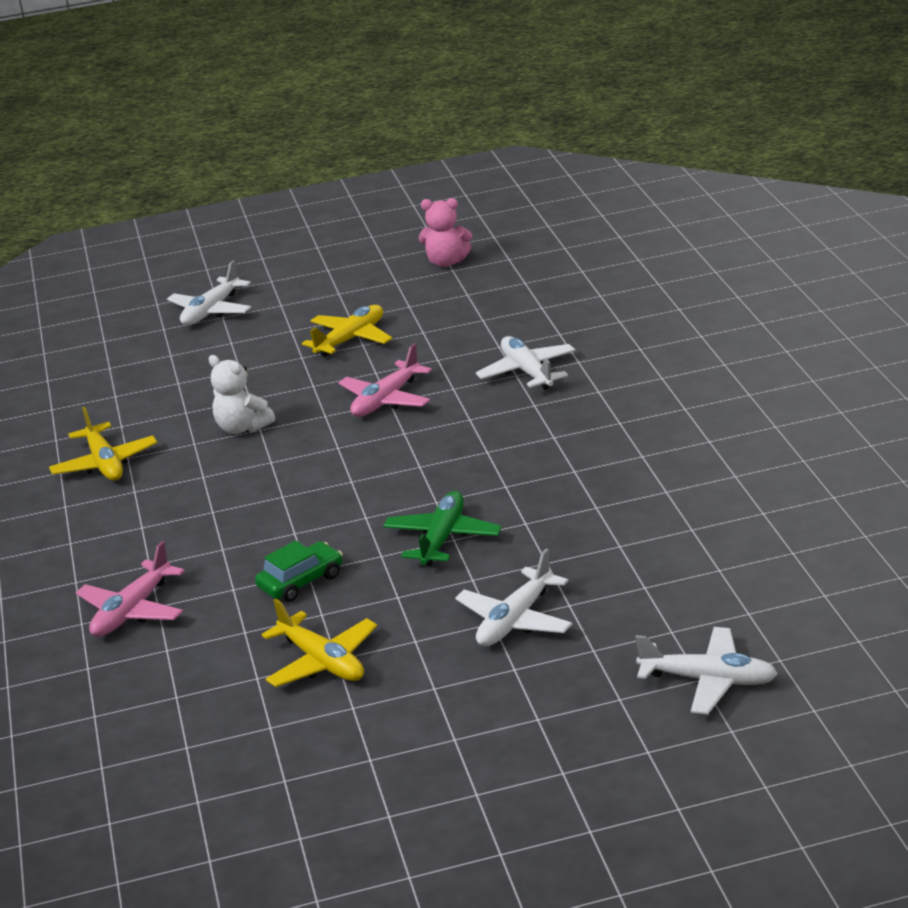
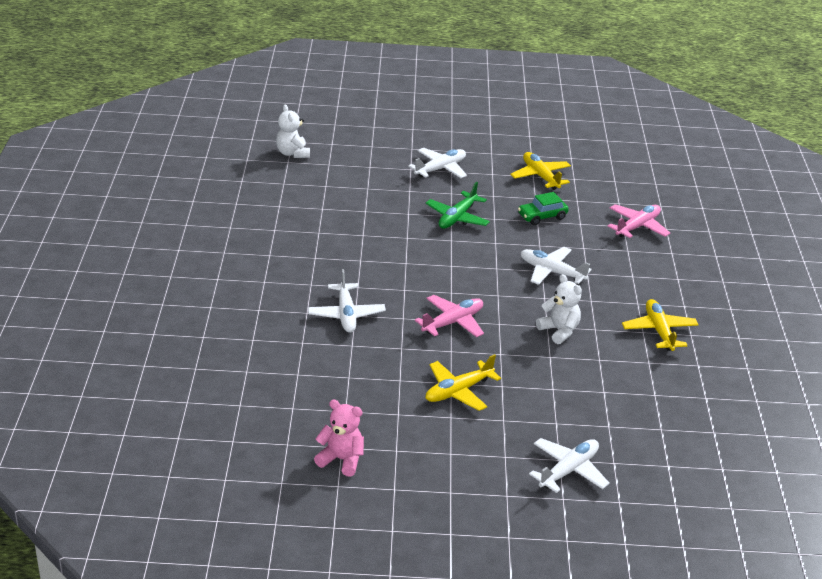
camera: 170 degrees left, 5 degrees up
white plane [635,627,778,714] -> white plane moved to [520,247,592,285]
none -> white teddy bear [276,105,310,158]

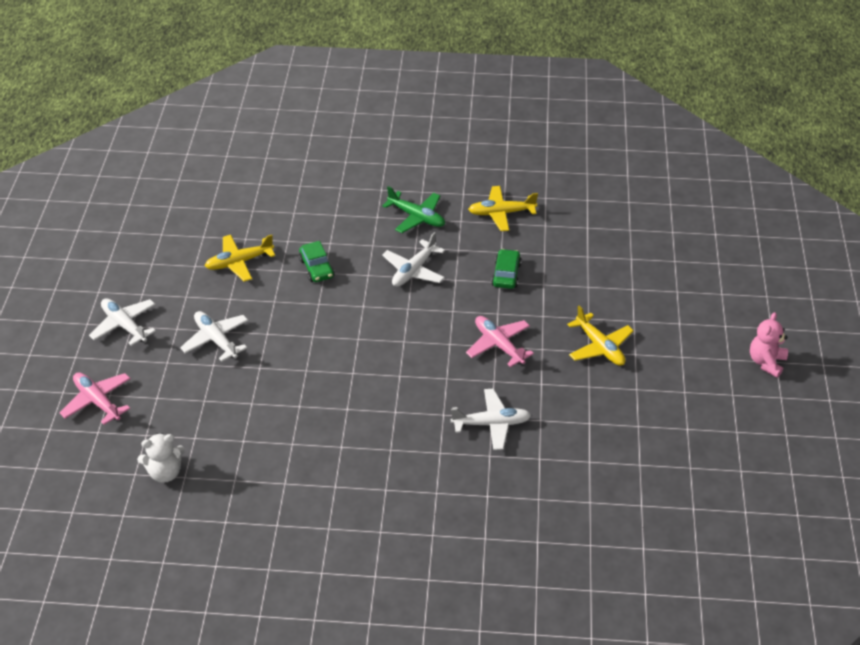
camera: 85 degrees left, 10 degrees up
pink teddy bear [314,400,364,477] -> pink teddy bear moved to [750,312,788,378]
green plane [426,182,490,229] -> green plane moved to [382,186,445,233]
white plane [529,438,610,493] -> white plane moved to [89,298,156,346]
white teddy bear [536,274,582,344] -> green car [491,249,522,289]
pink plane [608,204,670,238] -> pink plane moved to [60,372,131,425]

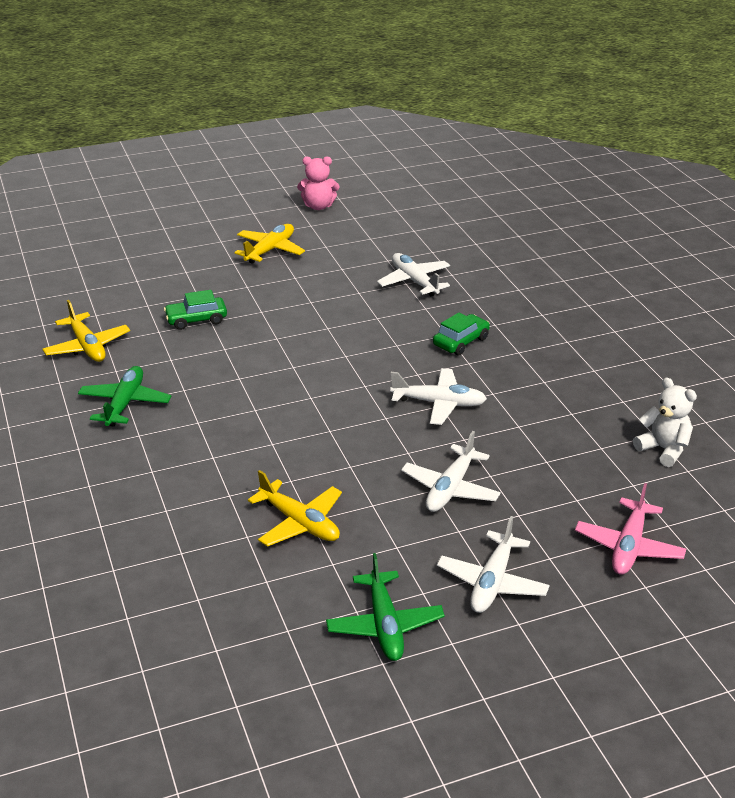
camera: 115 degrees left, 10 degrees down
green car [299,241,335,282] -> green car moved to [433,312,490,356]
white plane [382,232,445,287] -> white plane moved to [390,368,487,425]
pink plane [466,316,534,367] -> none
pink teddy bear [750,312,788,378] -> pink teddy bear moved to [297,157,339,210]
none -> green plane [326,553,445,661]

